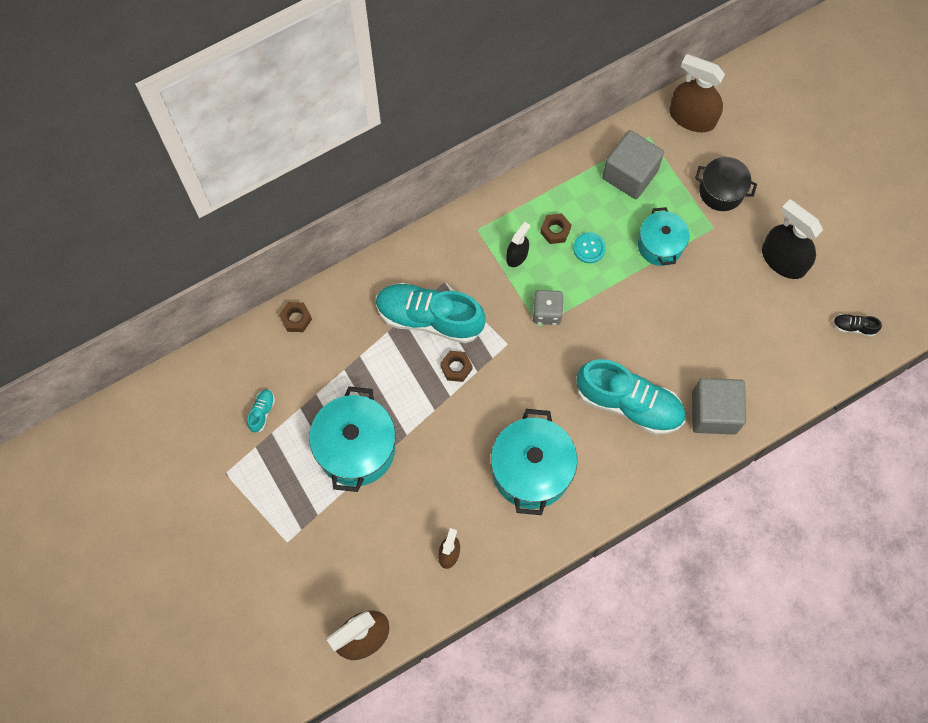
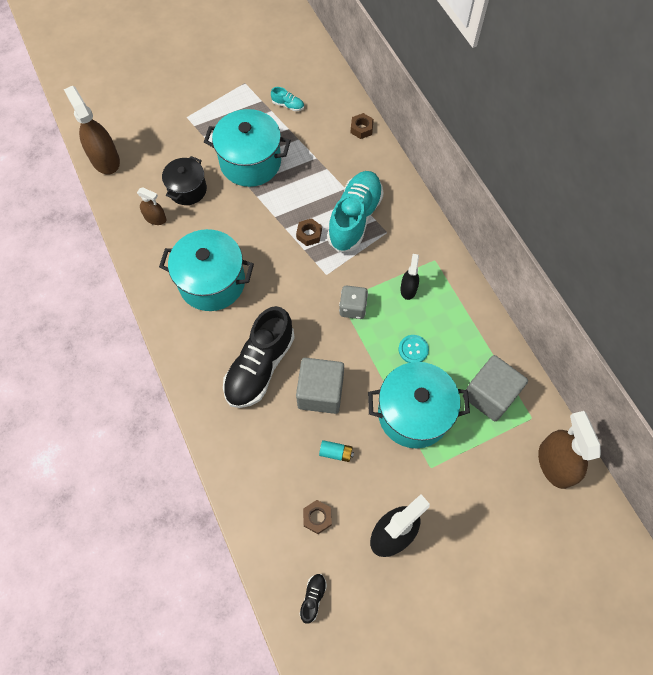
camera: 95 degrees right, 5 degrees down
black spray bottle [506,222,530,267] -> black spray bottle turned 120 degrees counterclockwise [400,254,419,300]
brown nut [540,213,571,244] -> brown nut moved to [303,500,332,534]
turquoise shoe [576,359,685,435] -> black shoe [223,306,295,408]
turquoise pot [638,207,689,266] -> turquoise pot [368,362,470,448], size x1.63
brown spray bottle [669,54,725,132] -> brown spray bottle turned 45 degrees counterclockwise [538,411,601,489]
grey cube [692,378,746,435] -> grey cube moved to [296,358,344,414]
black pot [695,157,757,211] -> black pot moved to [162,156,207,205]
none -> turquoise battery [319,440,354,462]

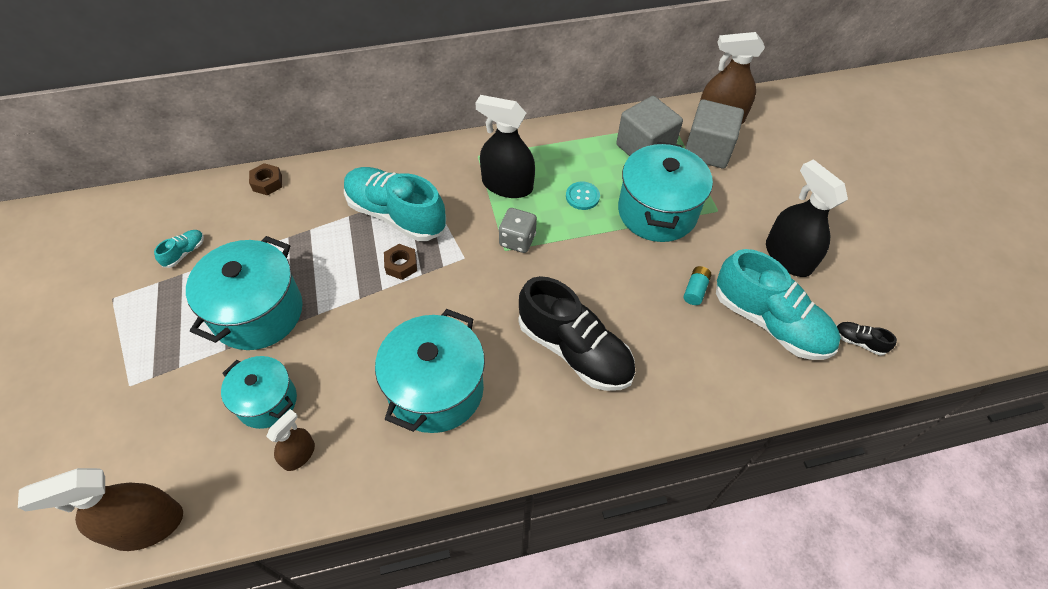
camera: 80 degrees left, 10 degrees down
black pot [162,156,207,205] -> turquoise pot [221,356,297,429]
grey cube [296,358,344,414] -> grey cube moved to [685,100,744,169]
brown nut [303,500,332,534] -> turquoise shoe [716,249,841,360]
black spray bottle [400,254,419,300] -> black spray bottle [476,95,535,198], size x1.82

